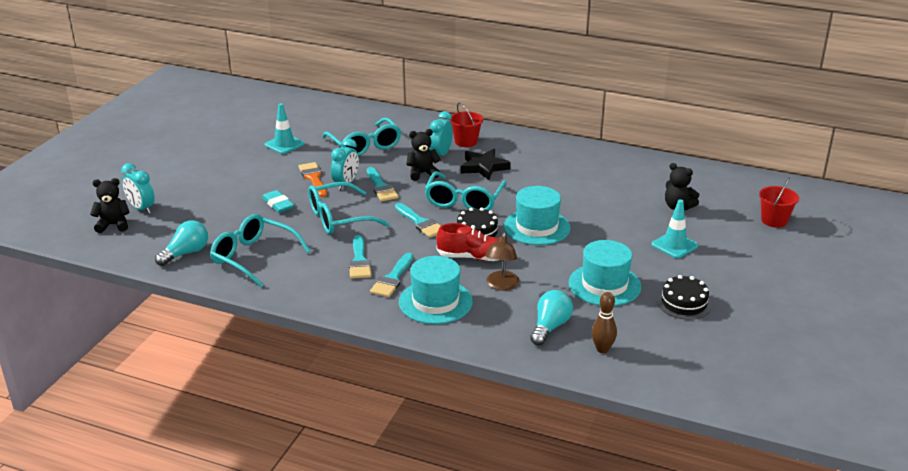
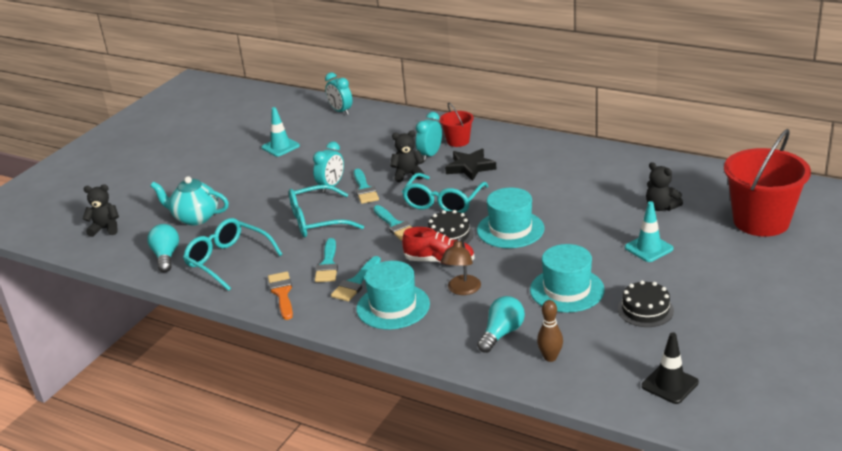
camera: 10 degrees right, 0 degrees up
turquoise clock [121,163,155,214] -> turquoise clock moved to [325,72,352,115]
turquoise light bulb [155,220,208,266] -> turquoise light bulb turned 60 degrees counterclockwise [147,224,179,272]
turquoise eraser [262,190,294,213] -> none
orange brush [298,162,327,197] -> orange brush moved to [268,272,293,320]
turquoise glasses [322,118,401,156] -> none
red bucket [759,178,799,228] -> red bucket [724,129,811,236], size x2.01
none -> turquoise teapot [151,176,229,225]
none -> black traffic cone [642,332,699,404]

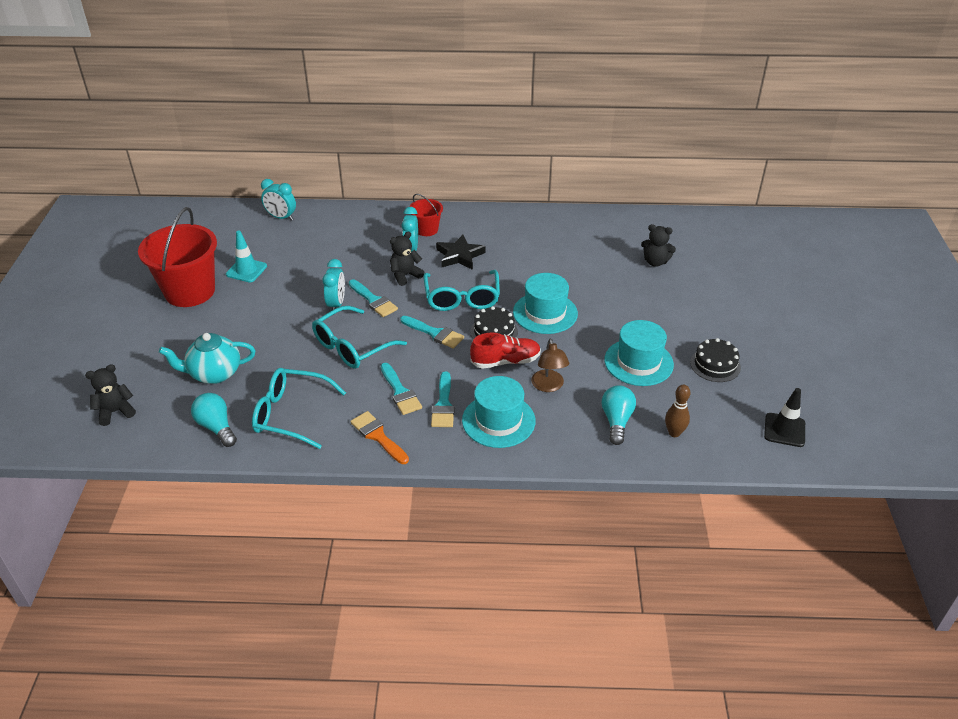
camera: 30 degrees left, 10 degrees up
turquoise traffic cone [625,201,674,262] -> none
red bucket [724,129,811,236] -> red bucket moved to [138,207,217,307]

